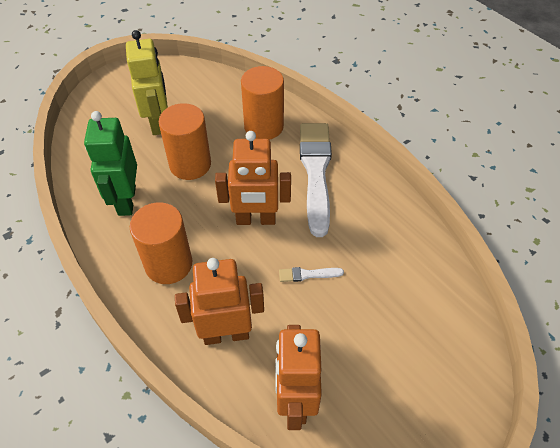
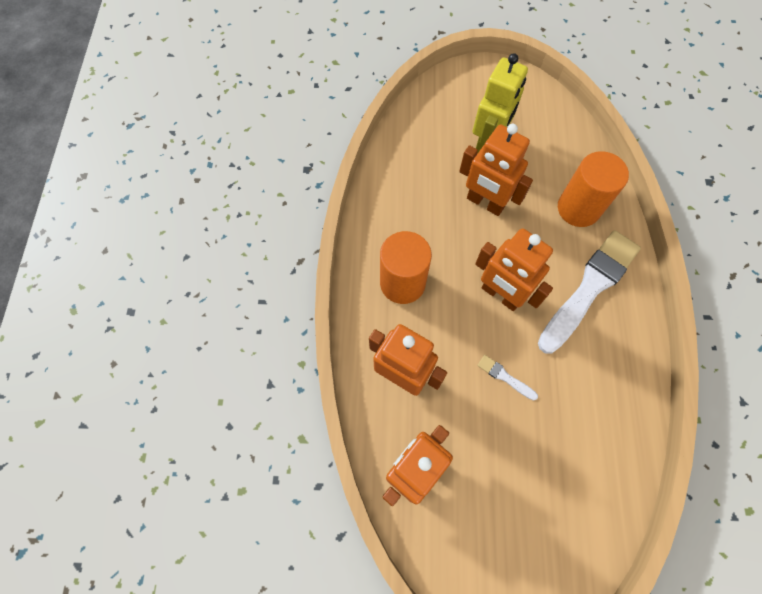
camera: 40 degrees right, 15 degrees up
green robot [84,111,137,216] -> none
orange cylinder [159,103,211,180] -> orange robot [459,123,533,216]

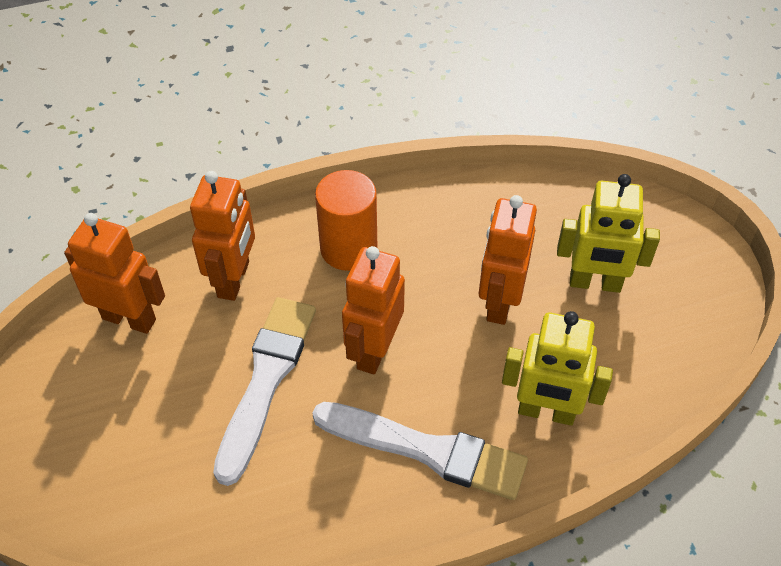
camera: 70 degrees right, 15 degrees down
white brush [477,355,538,401] -> white brush [213,297,316,486], size x2.49
orange cylinder [558,151,629,227] -> yellow robot [502,311,613,426]

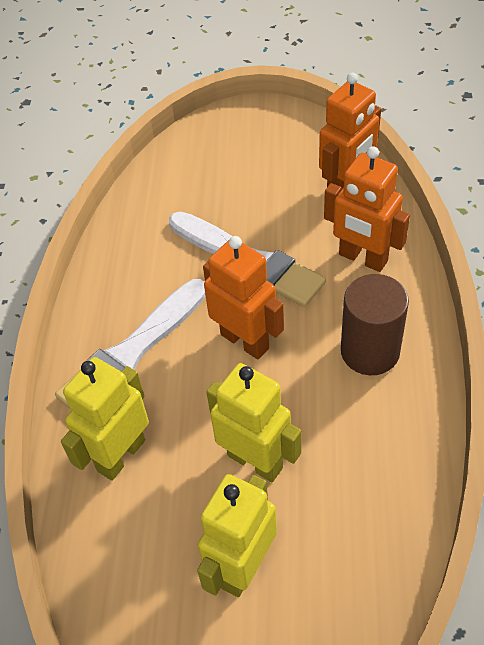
camera: 115 degrees right, 0 degrees up
orange cylinder [315,170,377,271] -> brown cylinder [341,274,409,375]
orange robot [479,195,537,325] -> yellow robot [206,363,301,482]

